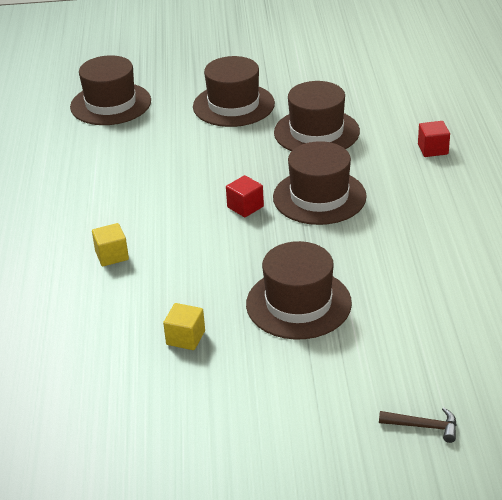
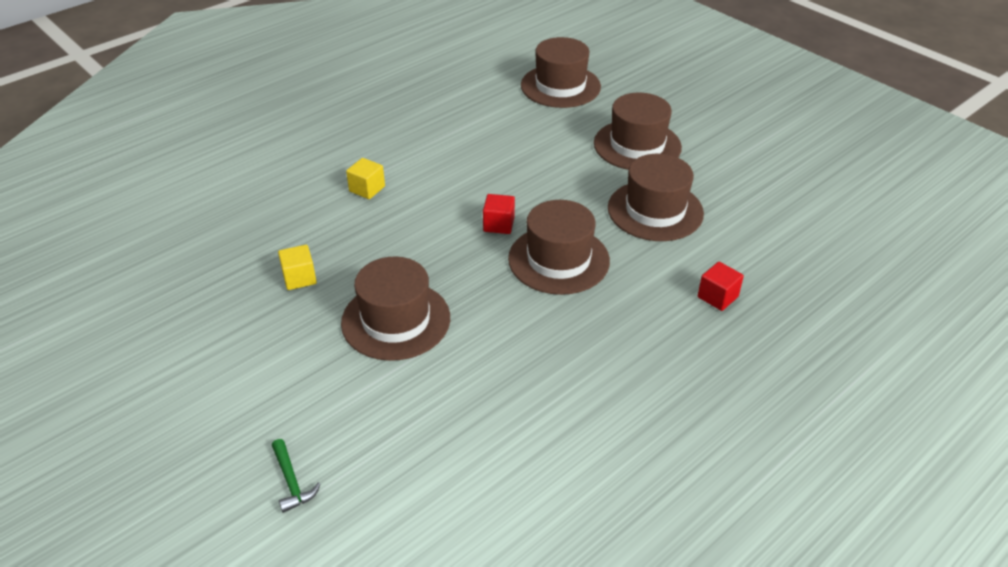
camera: 50 degrees right, 5 degrees up
brown hammer [379,408,457,443] -> green hammer [272,439,321,513]

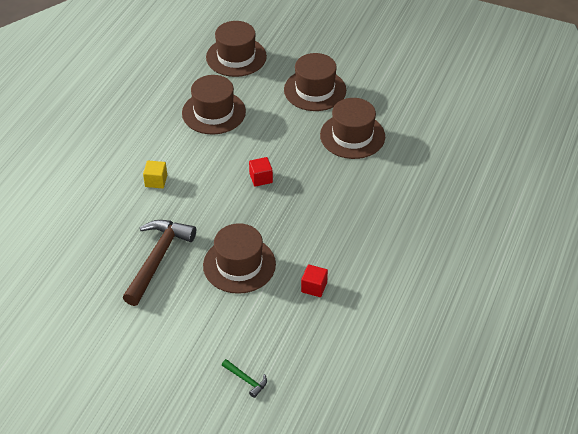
camera: 25 degrees left, 5 degrees up
yellow cube [278,245,317,290] -> brown hammer [123,220,196,306]
brown hat [508,200,610,295] -> brown hat moved to [182,75,246,135]
red cube [698,262,744,311] -> red cube moved to [301,264,328,297]

